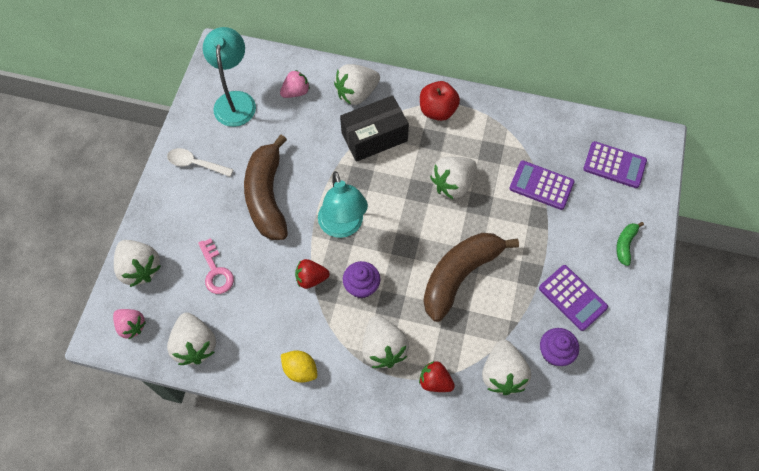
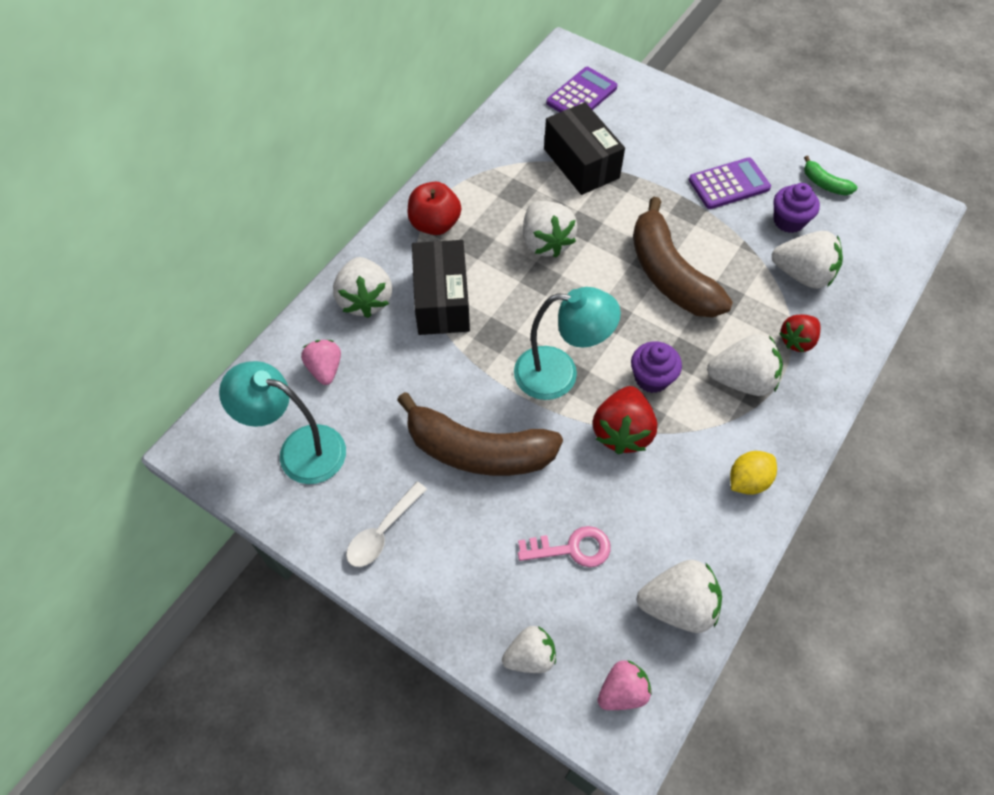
camera: 70 degrees left, 5 degrees down
white strawberry [114,240,161,287] -> white strawberry [502,626,556,673], size x0.65
red strawberry [295,259,330,289] -> red strawberry [593,386,657,454], size x1.54
purple calculator [509,161,574,210] -> black box [544,102,625,195]
green banana [616,222,644,266] -> green banana moved to [804,156,857,196]

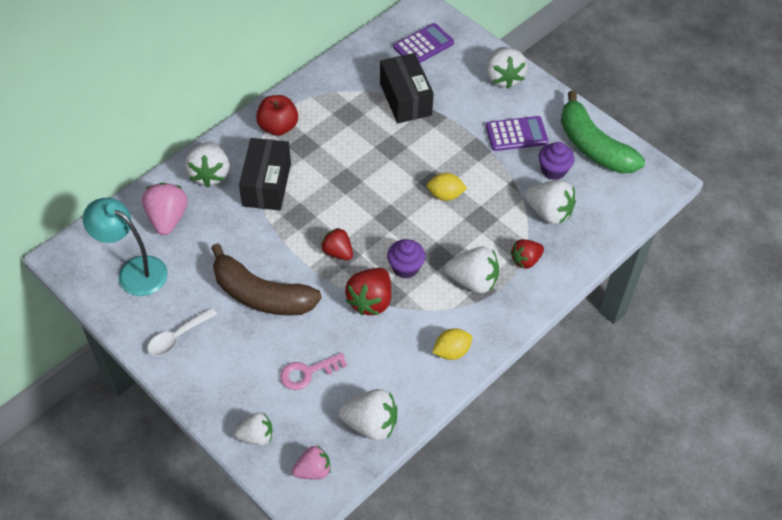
camera: 10 degrees right, 5 degrees down
pink strawberry [301,340,341,385] -> pink strawberry [142,183,188,235], size x1.54
turquoise lamp [514,287,621,400] -> red strawberry [321,228,353,260]
pink key [518,526,611,567] -> pink key turned 150 degrees clockwise [280,353,347,390]
white strawberry [523,201,578,258] -> white strawberry moved to [487,47,527,89]
brown banana [633,197,733,317] -> yellow lemon [427,173,467,201]
green banana [804,156,857,196] -> green banana [561,90,645,174], size x2.30

